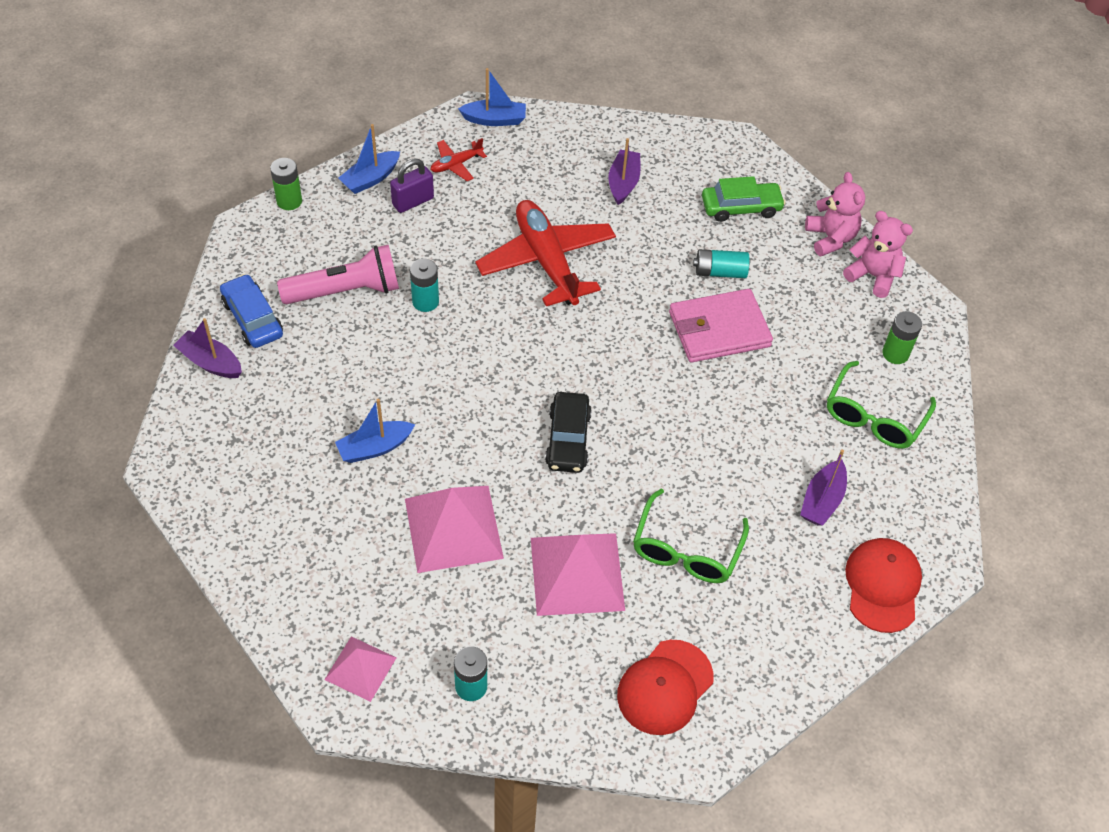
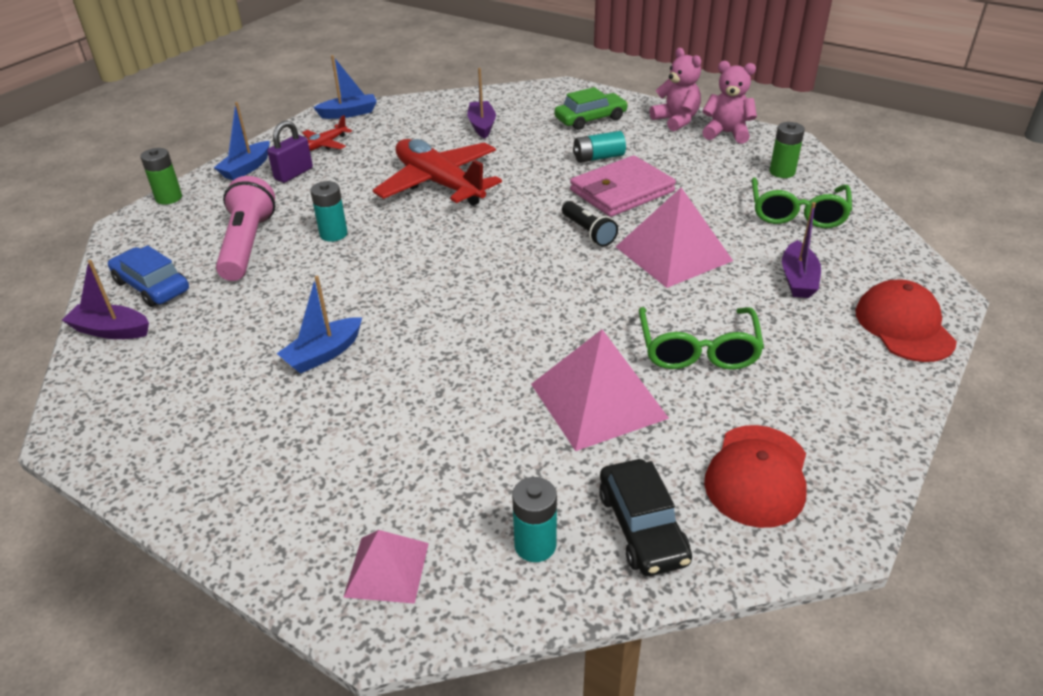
camera: 15 degrees left, 15 degrees down
pink flashlight [277,245,399,304] -> pink flashlight turned 60 degrees counterclockwise [216,176,275,281]
pink pyramid [405,486,504,573] -> pink pyramid moved to [616,188,733,288]
black car [545,392,592,473] -> black car moved to [599,459,692,576]
none -> black flashlight [562,201,618,247]

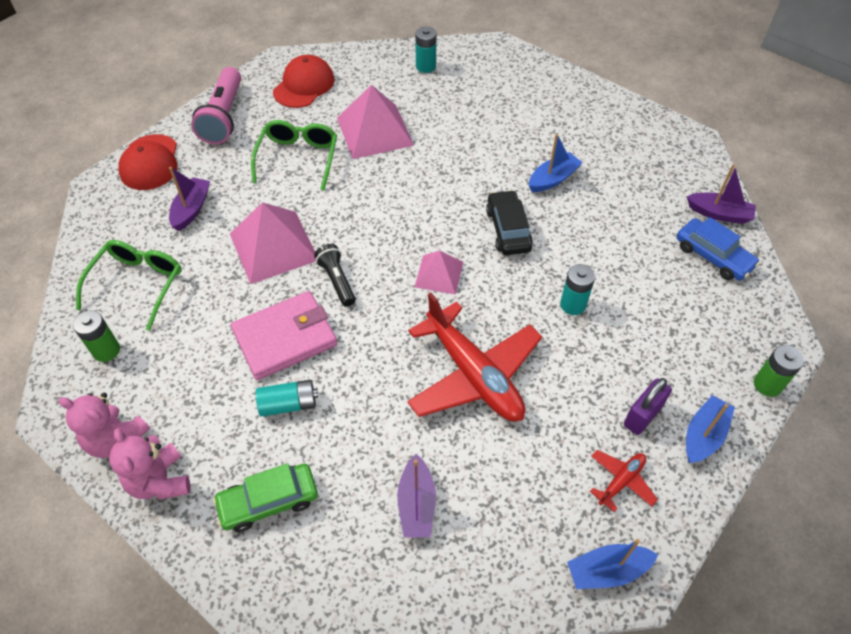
camera: 175 degrees left, 15 degrees up
pink flashlight [216,176,275,281] -> pink flashlight moved to [191,67,241,144]
pink pyramid [343,530,429,604] -> pink pyramid moved to [415,250,463,295]
black car [599,459,692,576] -> black car moved to [486,190,533,255]

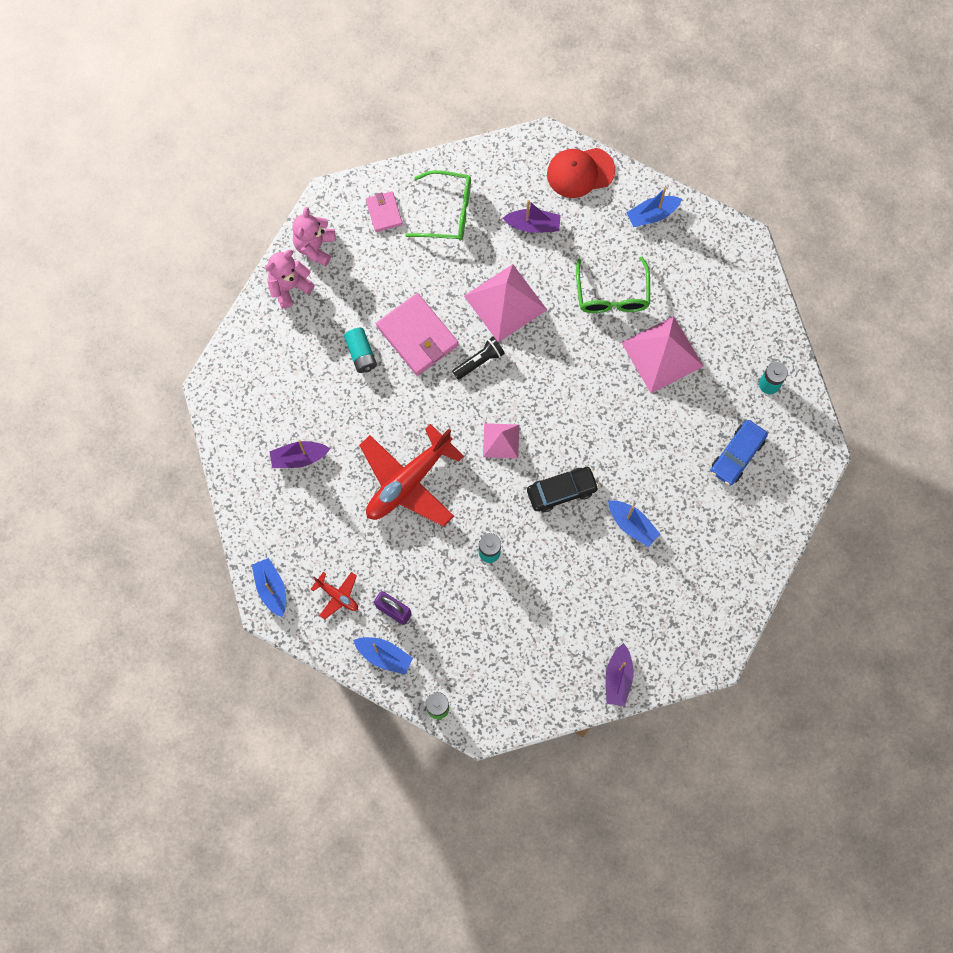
camera: 80 degrees right, 20 degrees up
green battery [73,310,120,362] -> pink wallet [366,191,403,232]
pink flashlight [191,67,241,144] -> blue boat [626,188,682,227]
green car [213,463,318,532] -> none
green glasses [251,120,337,190] -> green glasses turned 90 degrees clockwise [576,257,650,313]
red cap [273,55,335,108] -> none
blue car [677,217,760,280] -> blue car moved to [711,420,768,486]

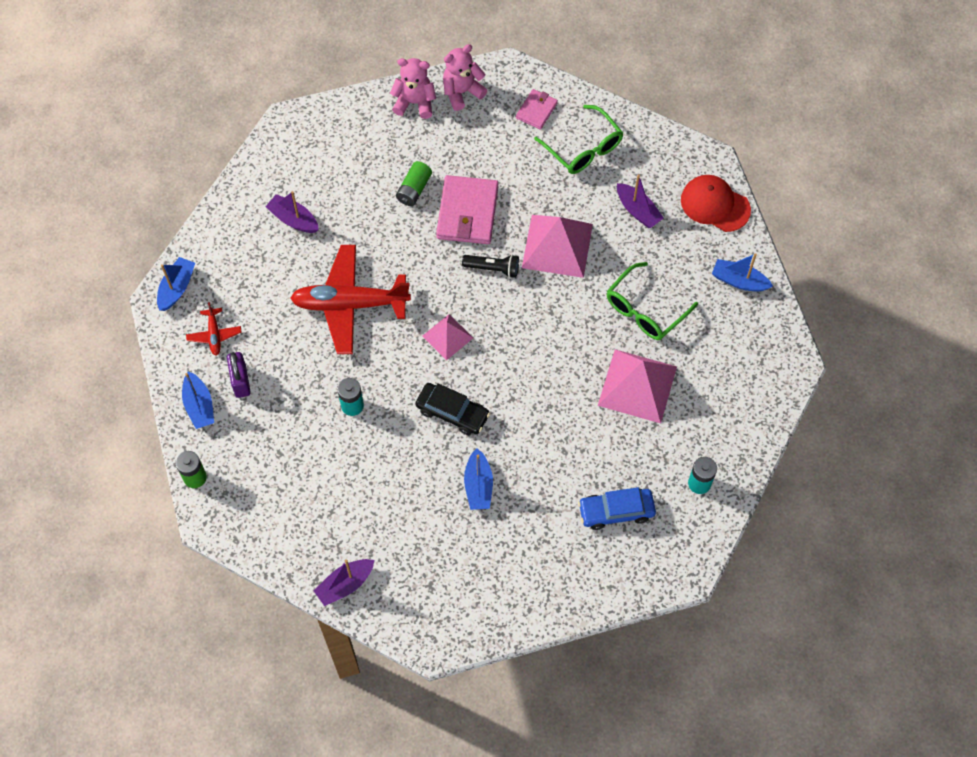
camera: 45 degrees right, 10 degrees down
turquoise battery [344,328,377,373] -> green battery [396,161,432,206]

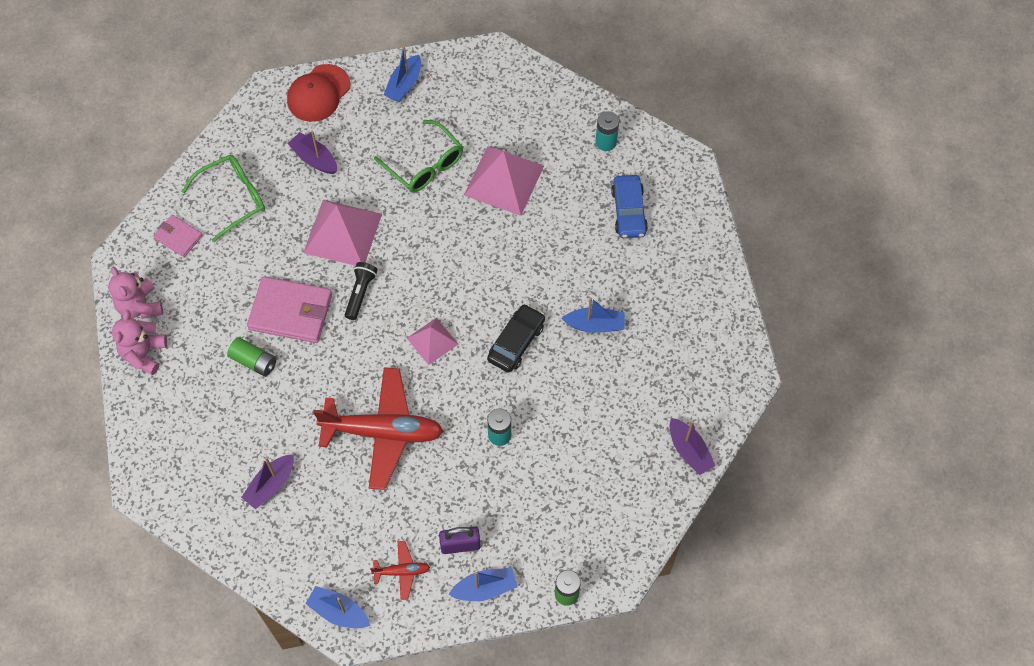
camera: 85 degrees left, 0 degrees up
red plane [290,245,411,354] -> red plane turned 90 degrees counterclockwise [313,367,443,490]
purple boat [617,174,664,228] -> purple boat turned 105 degrees counterclockwise [288,131,337,174]

